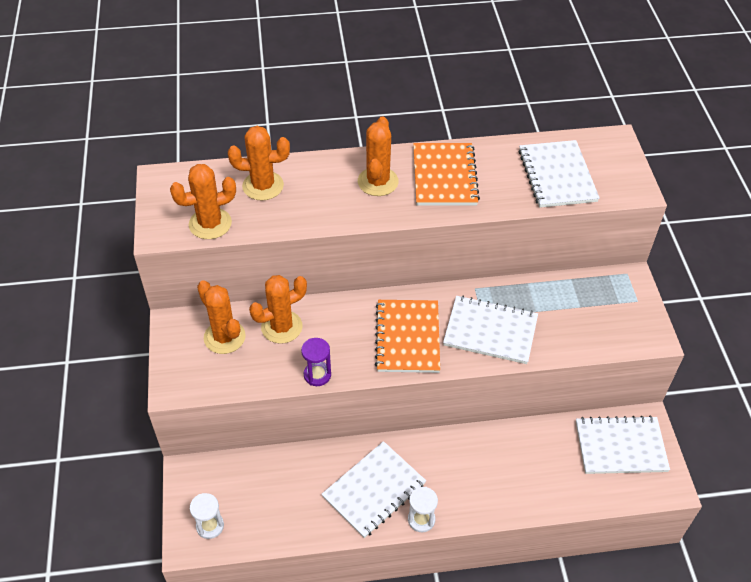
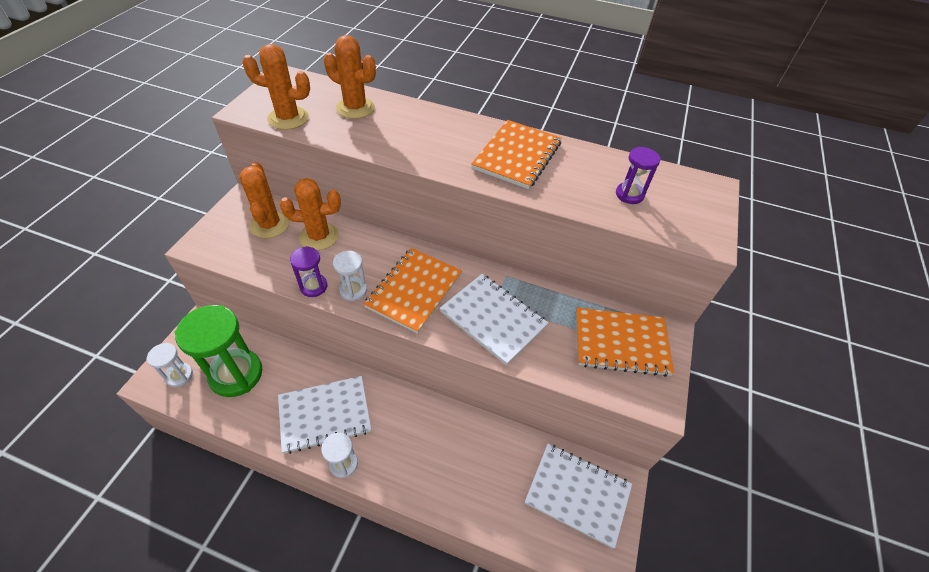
camera: 25 degrees right, 0 degrees up
orange cactus [358,116,399,196] -> none
white notebook [518,140,600,208] -> purple hourglass [616,147,661,204]
none -> green hourglass [175,305,262,397]
none -> white hourglass [333,251,367,301]
none -> orange notebook [576,308,674,377]

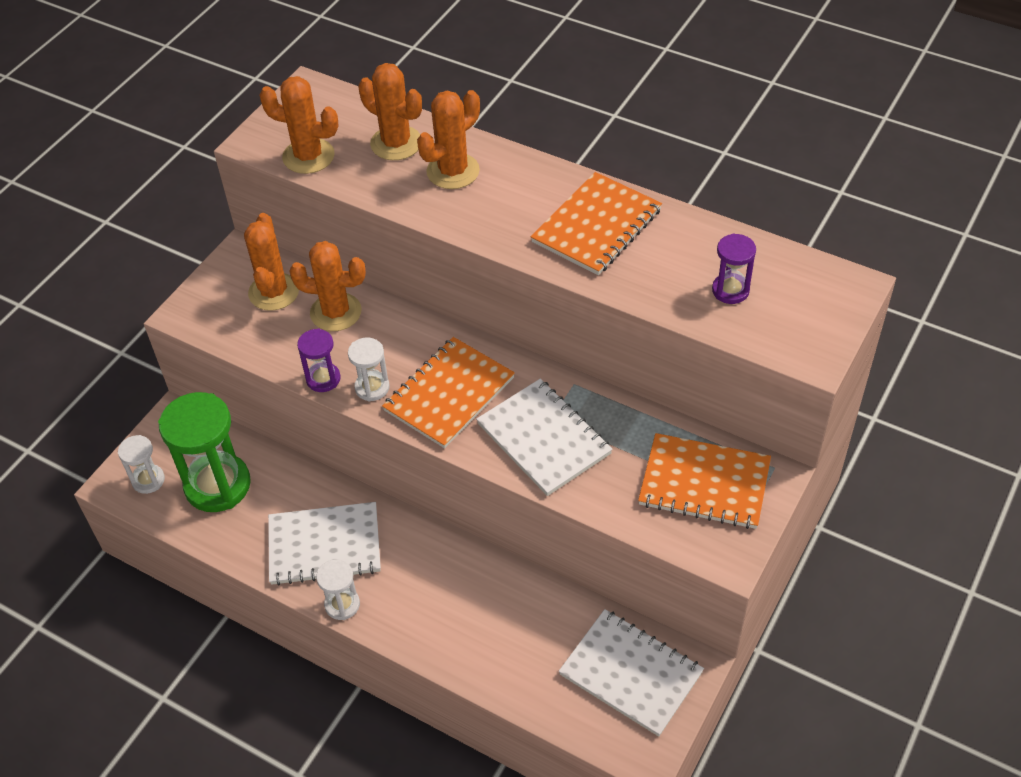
camera: 15 degrees right, 0 degrees up
none -> orange cactus [417,90,480,189]

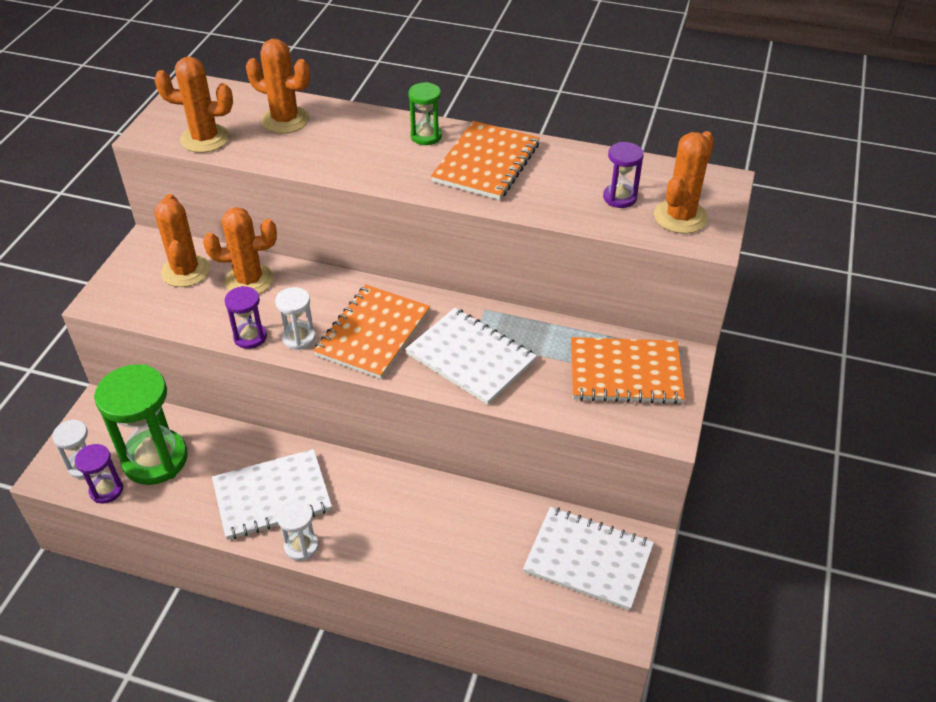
camera: 15 degrees left, 5 degrees down
orange cactus [417,90,480,189] -> orange cactus moved to [654,131,714,234]
none -> purple hourglass [75,444,123,504]
none -> green hourglass [408,82,442,145]

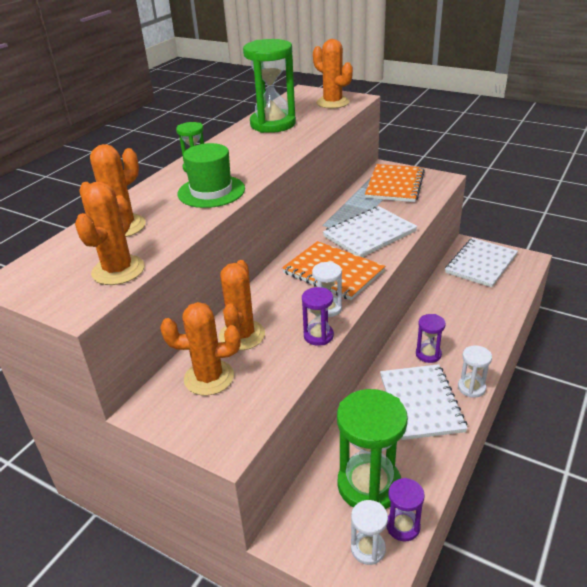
camera: 75 degrees left, 10 degrees down
orange notebook [431,121,539,200] -> none
purple hourglass [603,142,644,208] -> purple hourglass moved to [416,314,446,363]
none -> green hat [178,143,245,208]
none -> green hourglass [243,39,296,133]

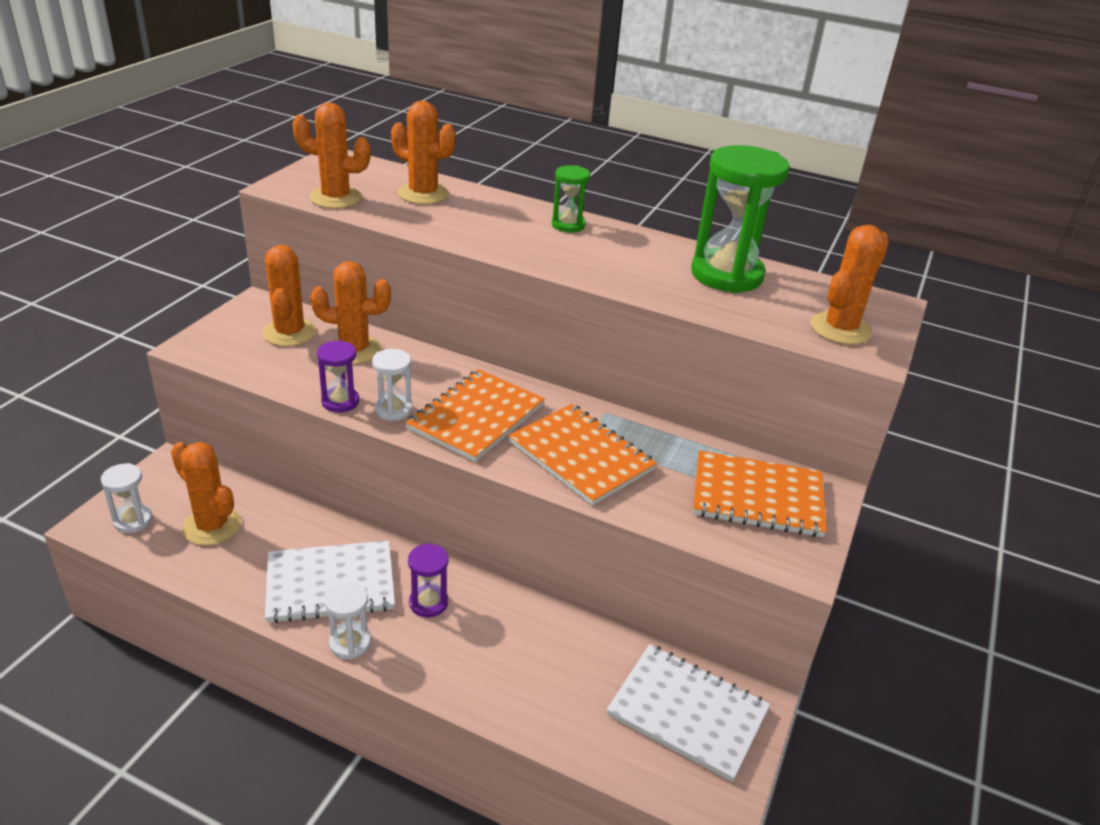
camera: 80 degrees right, 0 degrees up
green hat [178,143,245,208] -> none
white notebook [323,206,418,257] -> orange notebook [508,404,657,506]
green hourglass [337,389,408,509] -> orange cactus [171,442,241,546]
purple hourglass [387,478,425,541] -> none

